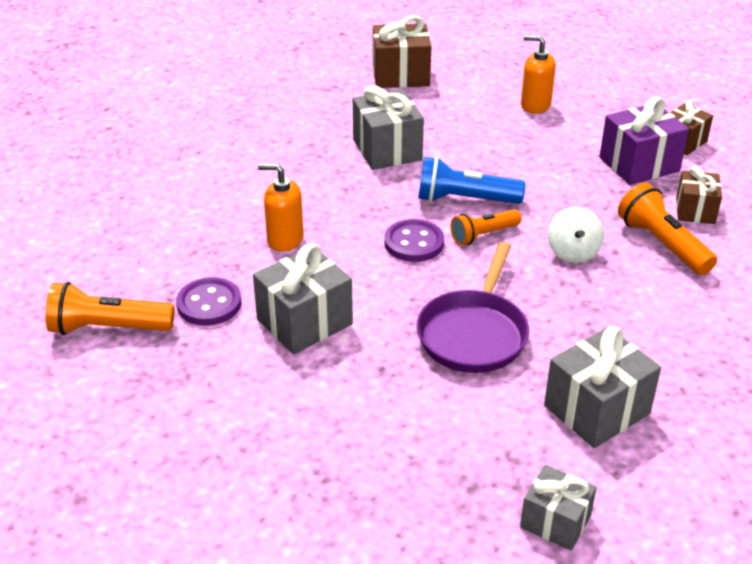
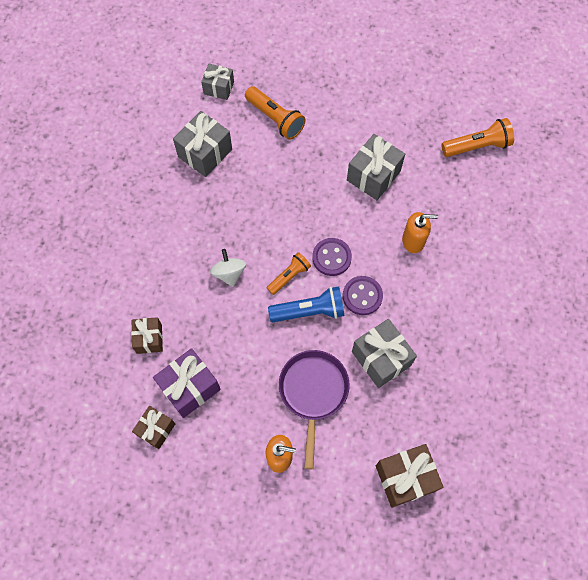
camera: 165 degrees right, 30 degrees up
purple button [176,277,241,326] -> purple button moved to [343,276,383,315]
purple pan [416,242,529,373] -> purple pan moved to [279,350,350,469]
orange flashlight [618,183,717,275] -> orange flashlight moved to [245,86,306,140]

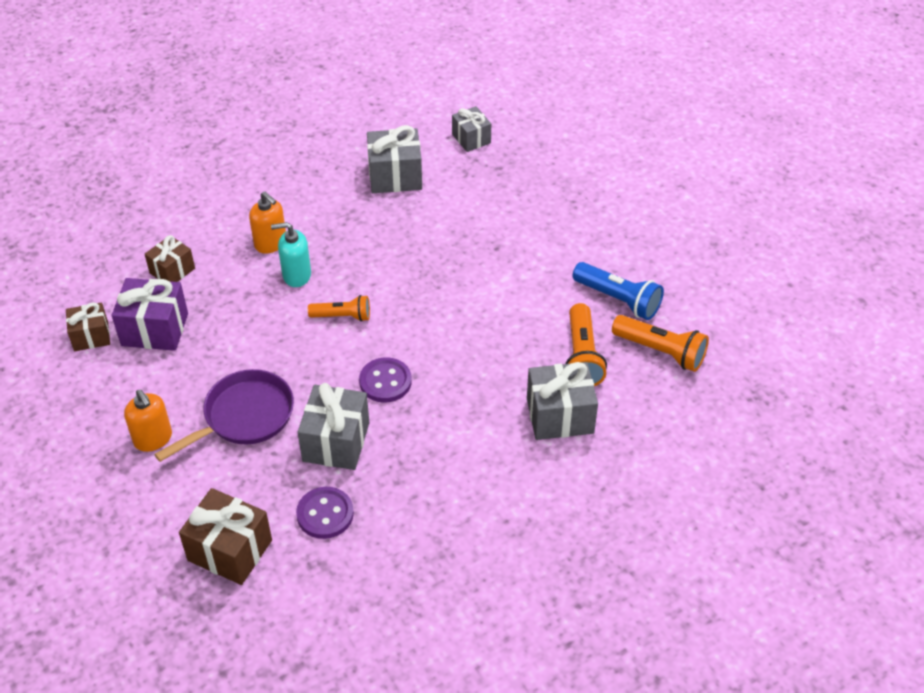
camera: 45 degrees right, 20 degrees down
white spinning top [210,249,246,287] -> turquoise soap dispenser [271,222,311,287]
orange flashlight [245,86,306,140] -> orange flashlight moved to [565,303,607,386]
blue flashlight [268,286,345,322] -> blue flashlight moved to [572,262,664,320]
purple button [312,238,352,276] -> purple button moved to [296,487,354,539]
grey gift [347,134,405,200] -> grey gift moved to [527,362,598,440]
orange soap dispenser [402,212,438,253] -> orange soap dispenser moved to [249,192,286,254]

